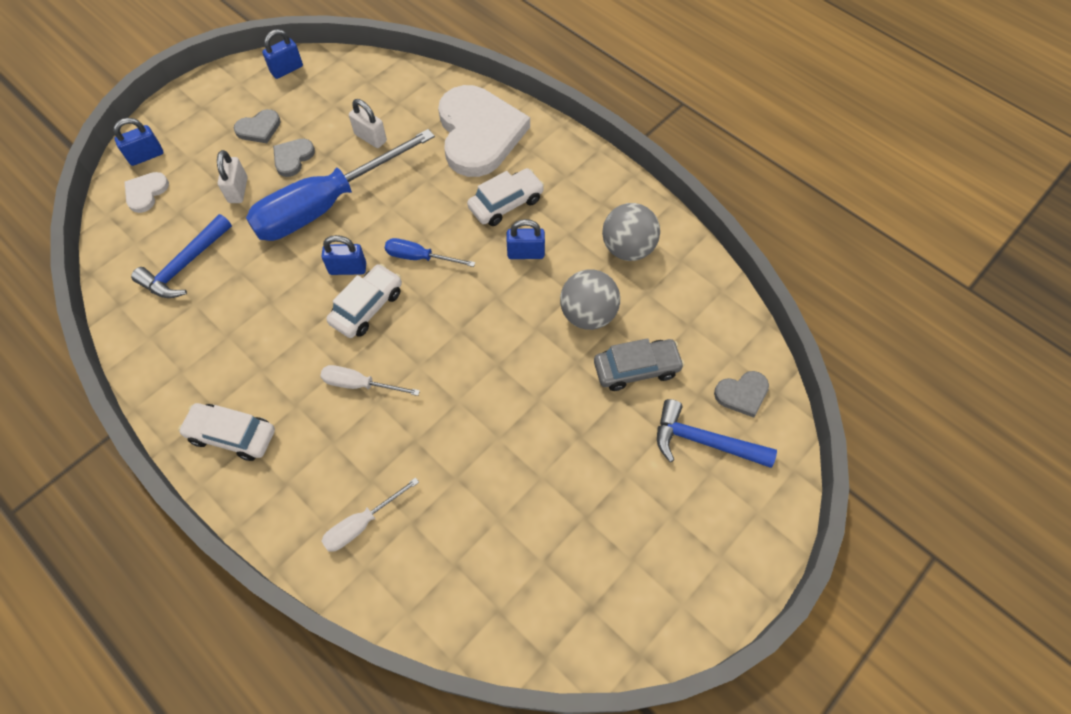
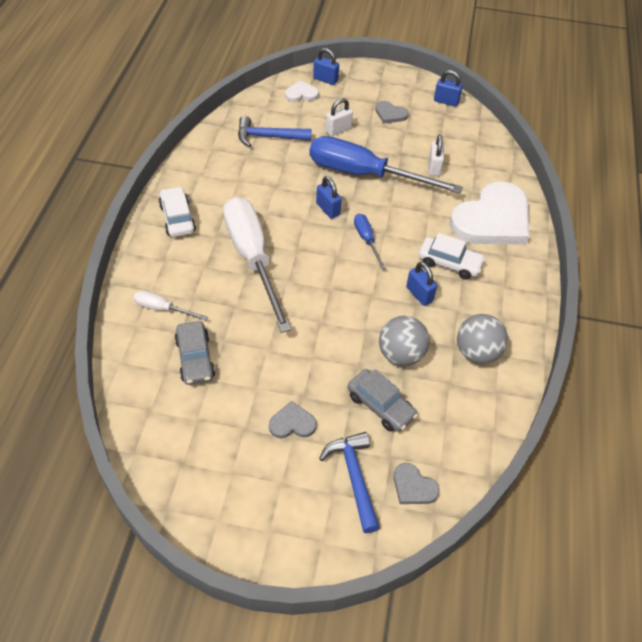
camera: 55 degrees right, 10 degrees down
grey heart [273,139,315,177] -> grey heart moved to [269,401,317,438]
white screwdriver [320,365,420,396] -> white screwdriver [223,197,291,333], size x2.30
white car [326,264,402,338] -> none
none -> grey car [175,321,215,385]

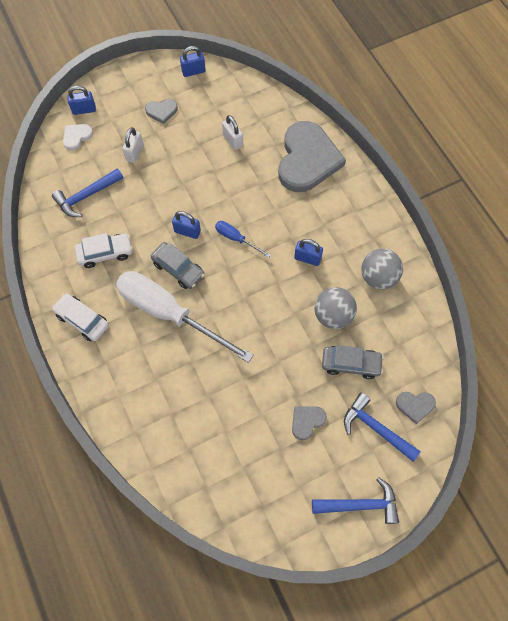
camera: 35 degrees left, 15 degrees up
white screwdriver [134,290,208,320] -> none
grey car [175,321,215,385] -> grey car moved to [151,242,205,289]
blue screwdriver [309,136,463,194] -> none
white car [419,233,486,279] -> white car moved to [75,233,133,268]
white heart [449,181,530,245] -> grey heart [278,121,346,192]
none -> blue hammer [312,478,399,524]

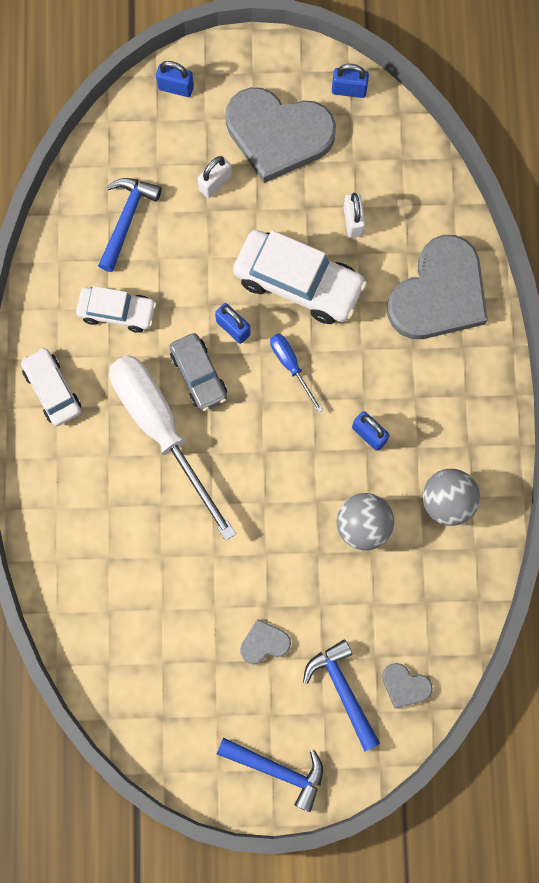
camera: 25 degrees right, 10 degrees up
blue hammer [52,168,123,217] -> blue hammer turned 120 degrees clockwise [98,178,162,272]
white heart [63,124,93,150] -> none
grey heart [145,99,178,124] -> grey heart [225,87,336,183], size x2.35
grey car [322,345,384,379] -> none
none -> white car [233,230,367,324]

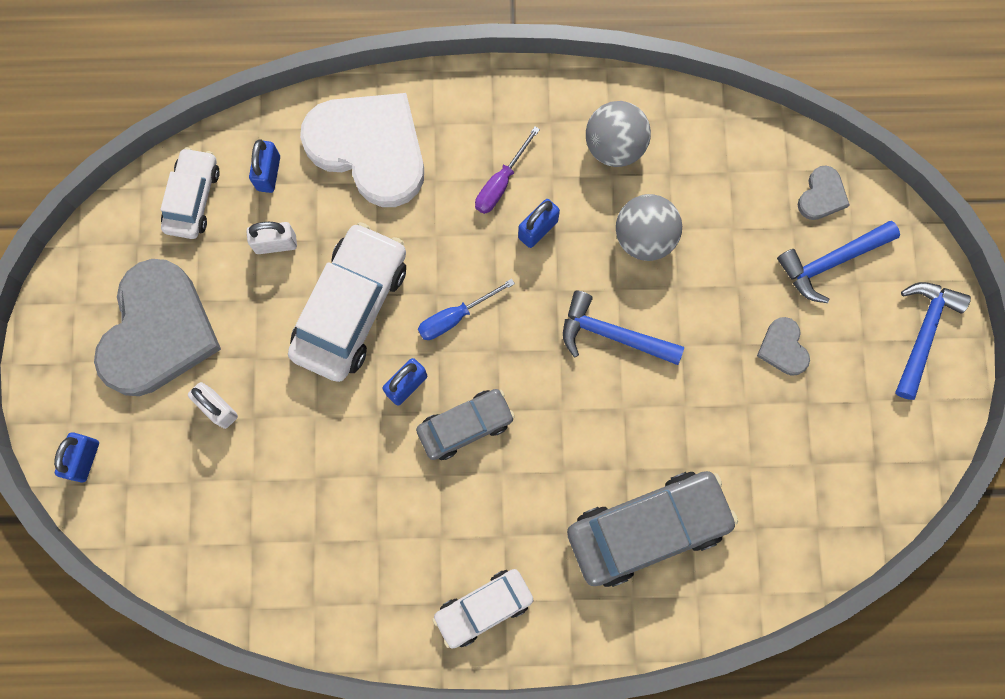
camera: 90 degrees left, 0 degrees up
white car [76,286,156,333] -> white car moved to [160,147,220,239]
blue hammer [98,178,162,272] -> blue hammer moved to [563,291,684,365]
white screwdriver [109,355,236,541] -> none
blue padlock [332,64,369,98] -> blue padlock moved to [249,139,280,193]
grey heart [387,235,488,339] -> white heart [300,93,424,207]
none -> purple screwdriver [475,126,540,214]
none -> grey car [567,471,738,587]

